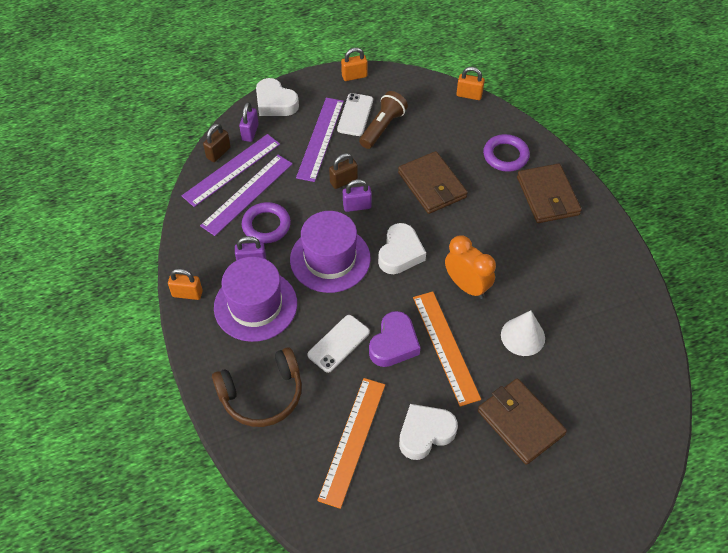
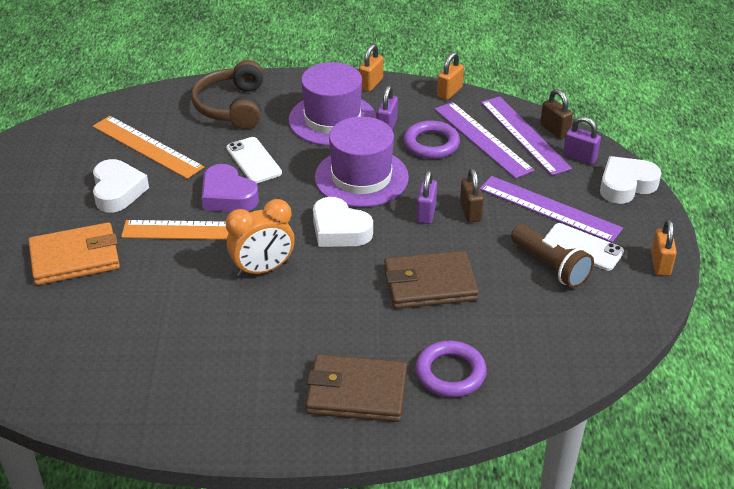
camera: 110 degrees right, 15 degrees down
orange padlock [456,67,485,100] -> orange padlock moved to [437,52,464,100]
brown wallet [478,378,567,465] -> orange wallet [28,222,120,285]
white cone [501,311,545,356] -> none

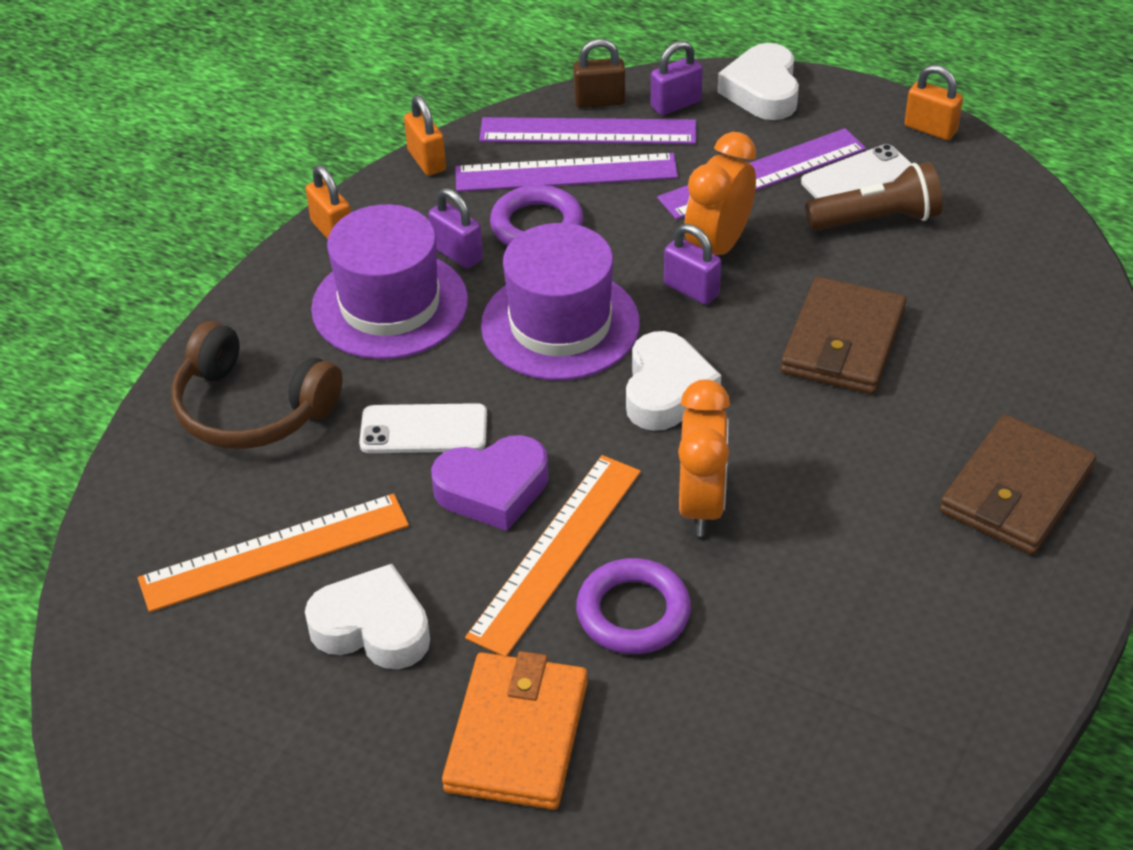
camera: 60 degrees left, 5 degrees up
white heart [313,197,373,247] -> white heart turned 60 degrees counterclockwise [626,331,721,431]
purple ring [415,341,487,397] -> purple ring moved to [576,558,691,654]
brown padlock [460,168,484,222] -> orange clock [685,132,756,255]

